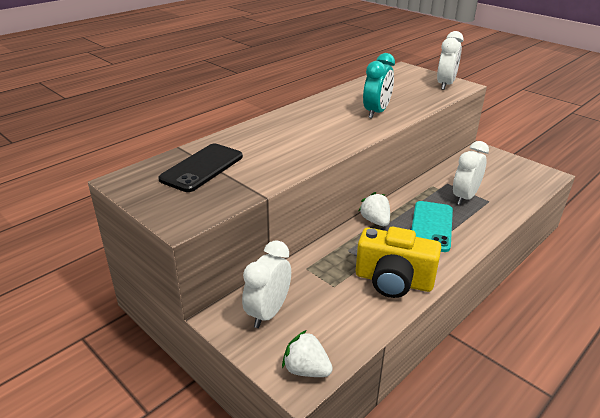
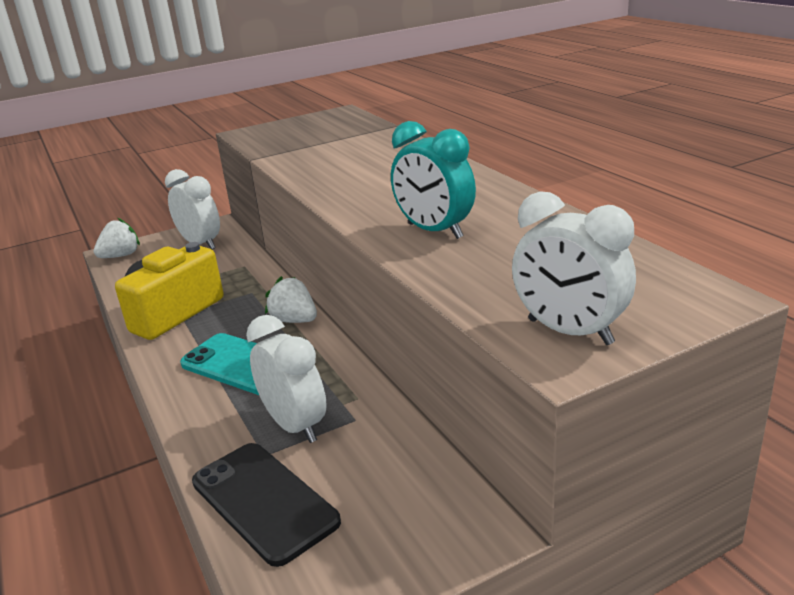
camera: 110 degrees right, 5 degrees down
black phone [158,144,243,192] -> black phone moved to [192,443,341,567]
white strawberry [359,192,390,226] -> white strawberry turned 135 degrees counterclockwise [265,276,317,323]

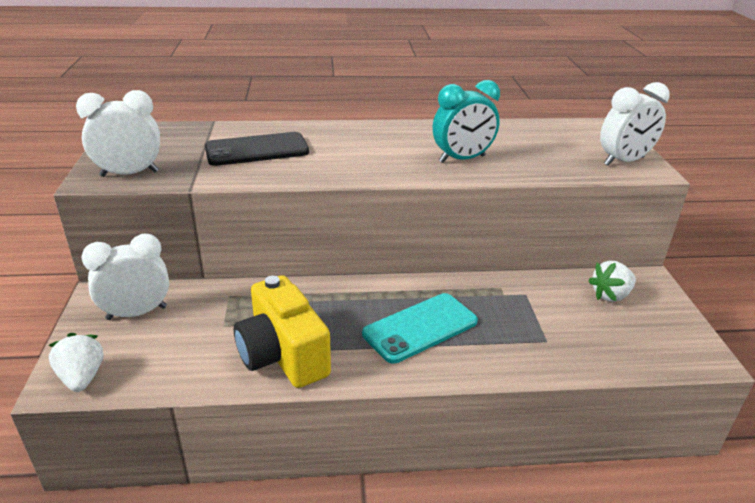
camera: 70 degrees left, 5 degrees up
black phone [192,443,341,567] -> black phone moved to [205,132,309,166]
white clock [246,315,327,443] -> white clock moved to [76,90,160,177]
white strawberry [265,276,317,323] -> white strawberry moved to [588,261,636,302]

